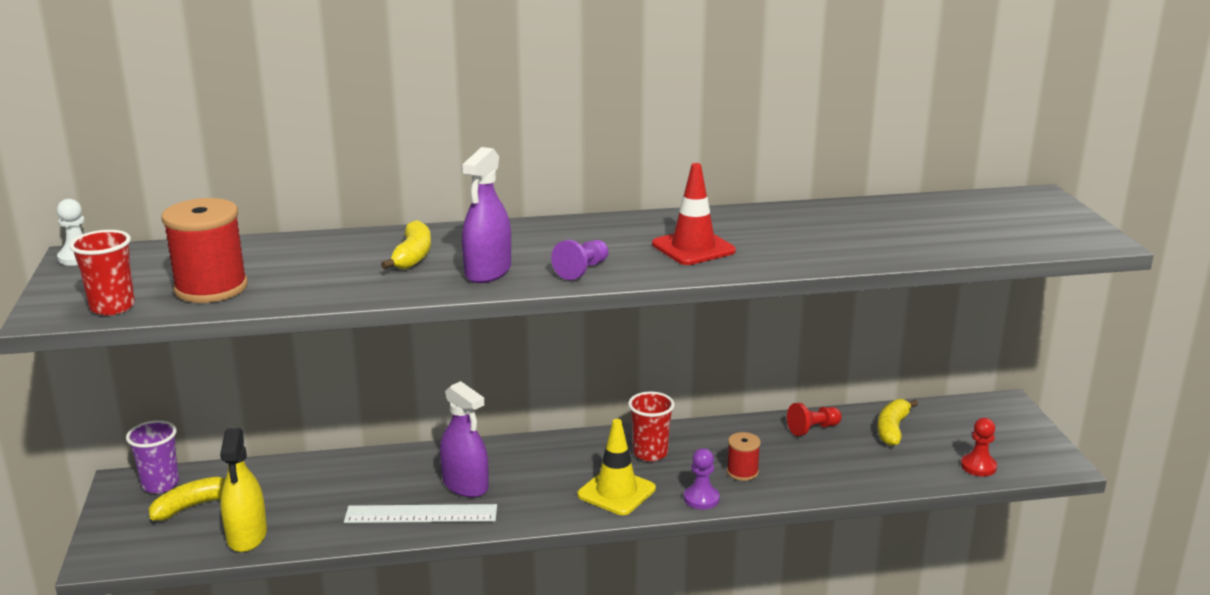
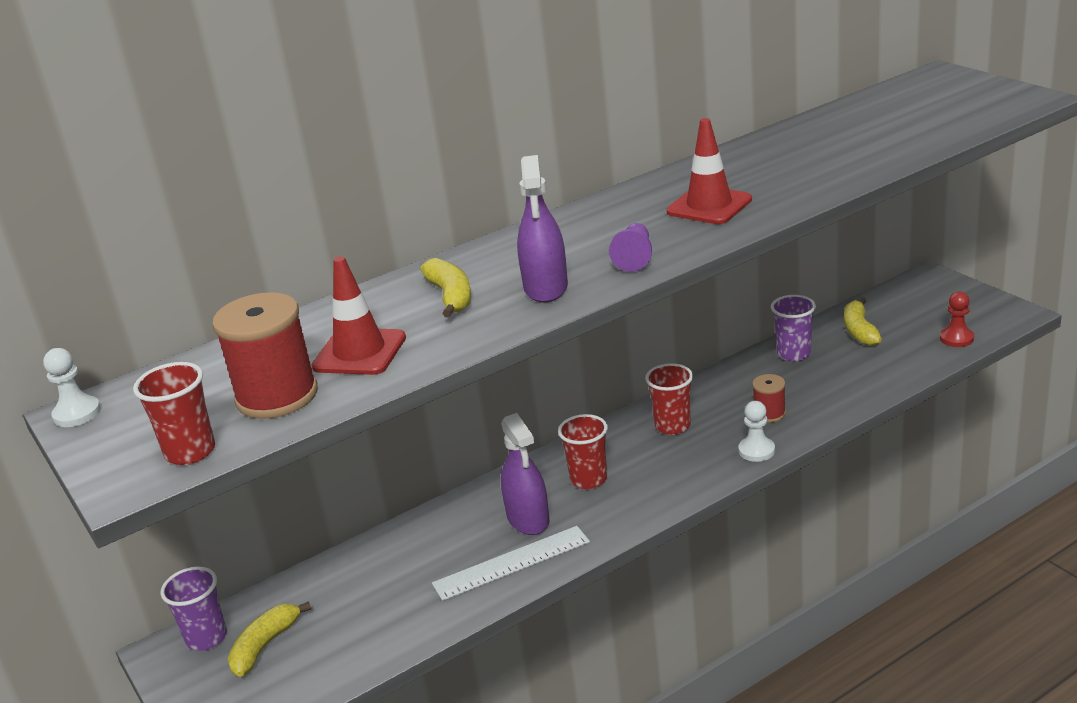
camera: 20 degrees left, 5 degrees up
yellow spray bottle [220,428,267,552] -> none
purple spray bottle [440,381,489,497] -> purple spray bottle turned 45 degrees clockwise [501,413,549,535]
yellow traffic cone [577,419,656,515] -> none
purple pawn [684,448,720,509] -> white pawn [738,401,775,462]
red pawn [787,403,842,436] -> purple cup [771,295,816,361]
none -> red traffic cone [312,256,406,375]
none -> red cup [558,414,608,489]

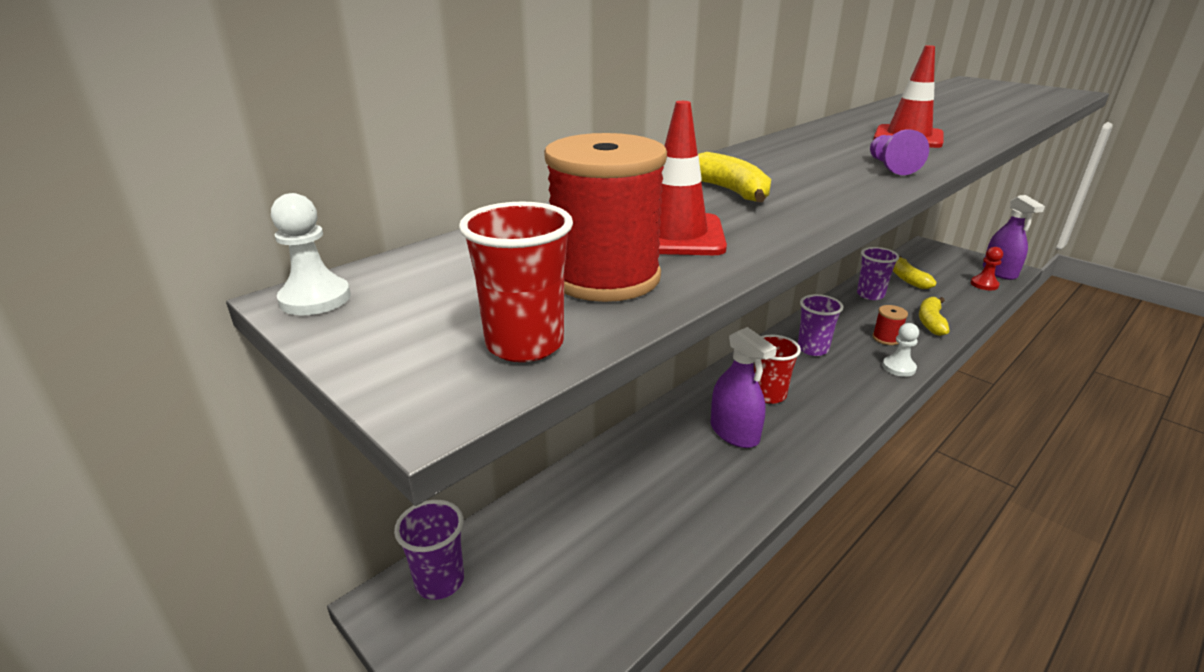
camera: 15 degrees left, 0 degrees up
yellow banana [228,601,311,677] -> yellow banana moved to [919,297,950,336]
white ruler [432,526,590,601] -> none
purple spray bottle [517,155,568,303] -> purple spray bottle moved to [983,195,1045,280]
red cup [645,363,693,435] -> purple cup [798,294,843,356]

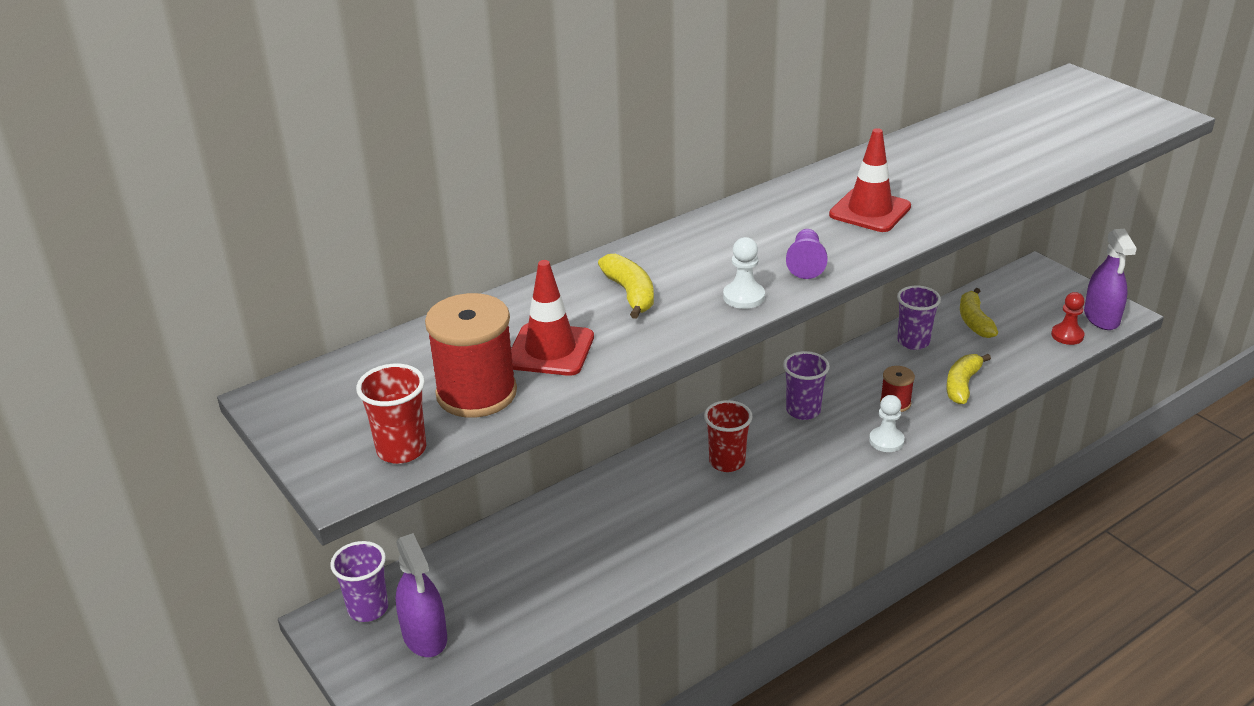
camera: 10 degrees right, 5 degrees up
white pawn [271,193,351,315] -> white pawn moved to [723,237,765,309]
purple spray bottle [711,327,777,448] -> purple spray bottle moved to [395,533,447,657]

